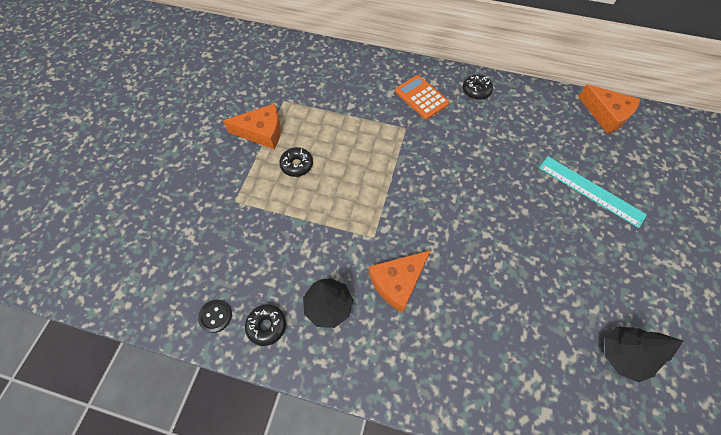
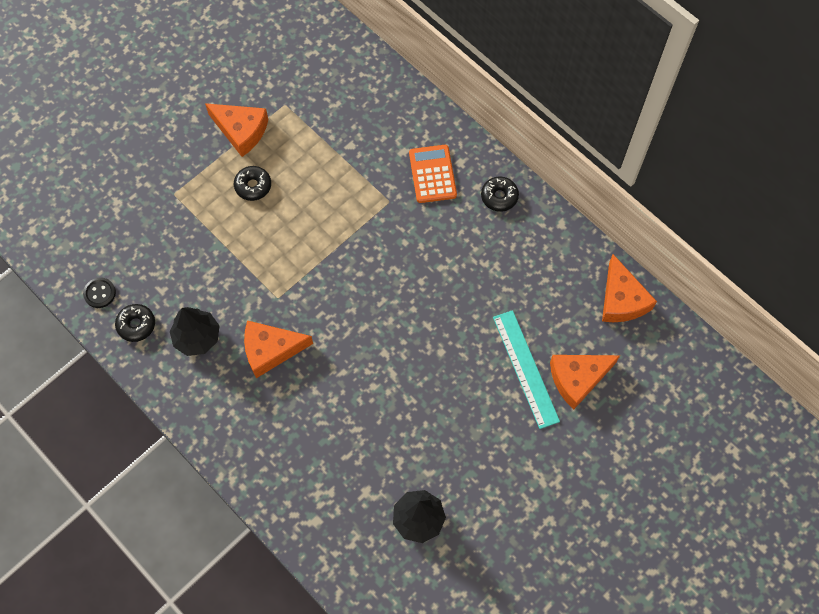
camera: 30 degrees right, 5 degrees up
none -> orange cheese [550,355,620,409]

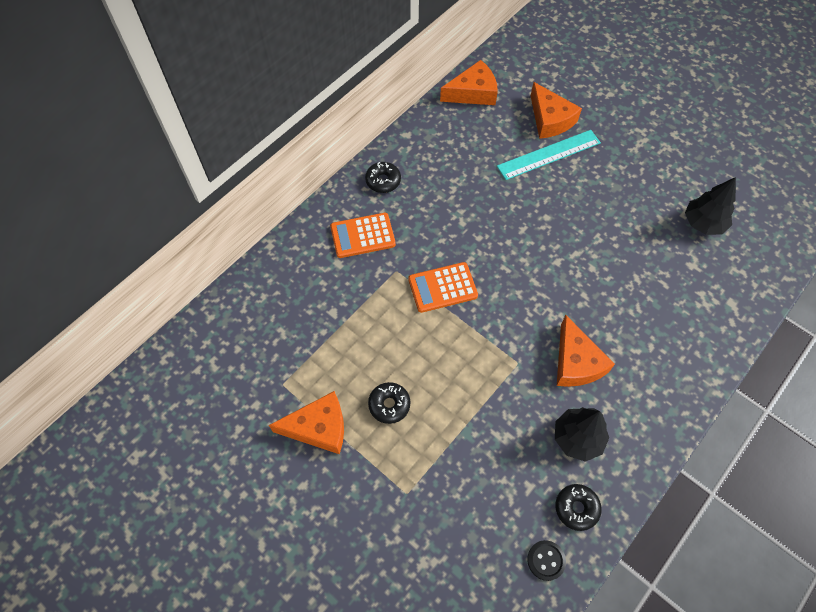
camera: 95 degrees left, 5 degrees down
orange cheese [205,103,269,157] -> orange cheese turned 60 degrees clockwise [269,391,344,454]
none -> orange calculator [408,262,478,313]

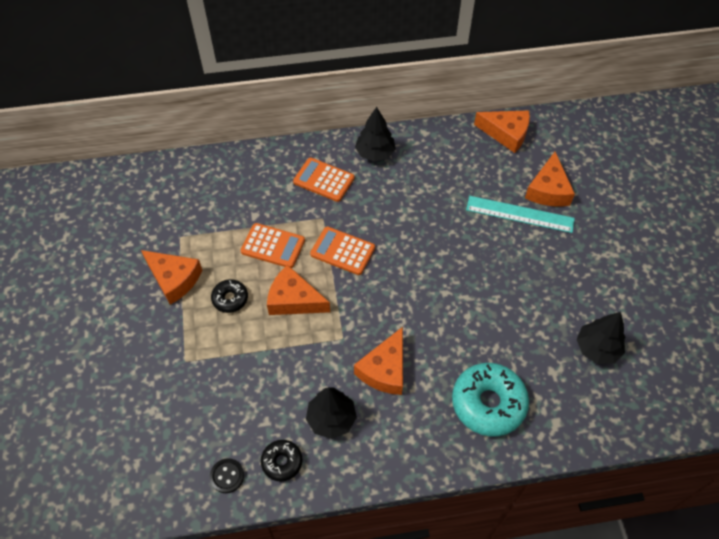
camera: 40 degrees right, 5 degrees down
black donut [365,162,401,193] -> black tree [355,107,396,161]
none -> orange calculator [241,223,305,268]
none -> orange cheese [267,265,330,315]
none -> turquoise donut [452,363,529,436]

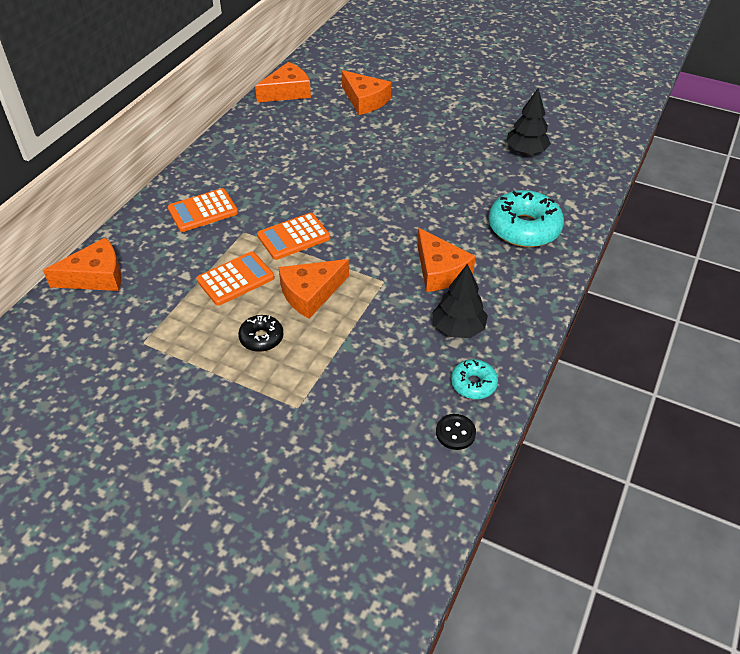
camera: 55 degrees left, 10 degrees down
orange cheese [141,250,202,305] -> orange cheese moved to [43,237,121,291]
black donut [261,440,303,481] -> turquoise donut [451,359,498,399]
black tree [355,107,396,161] -> none
turquoise ruler [466,196,575,233] -> none

